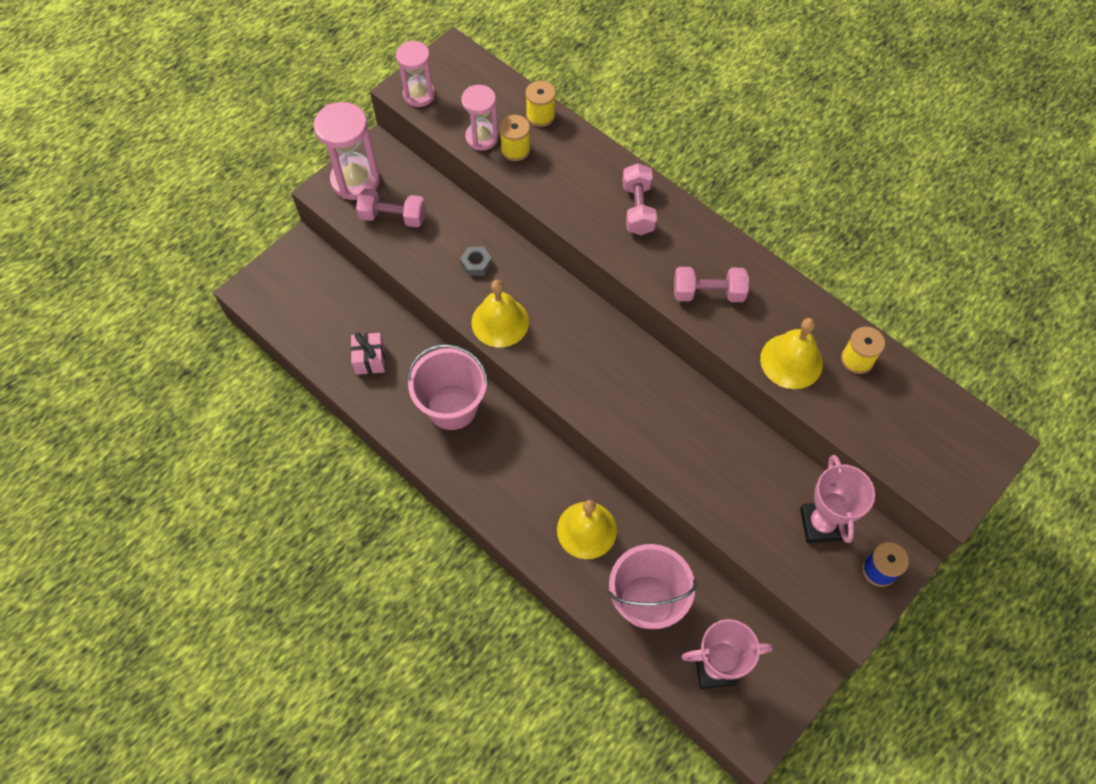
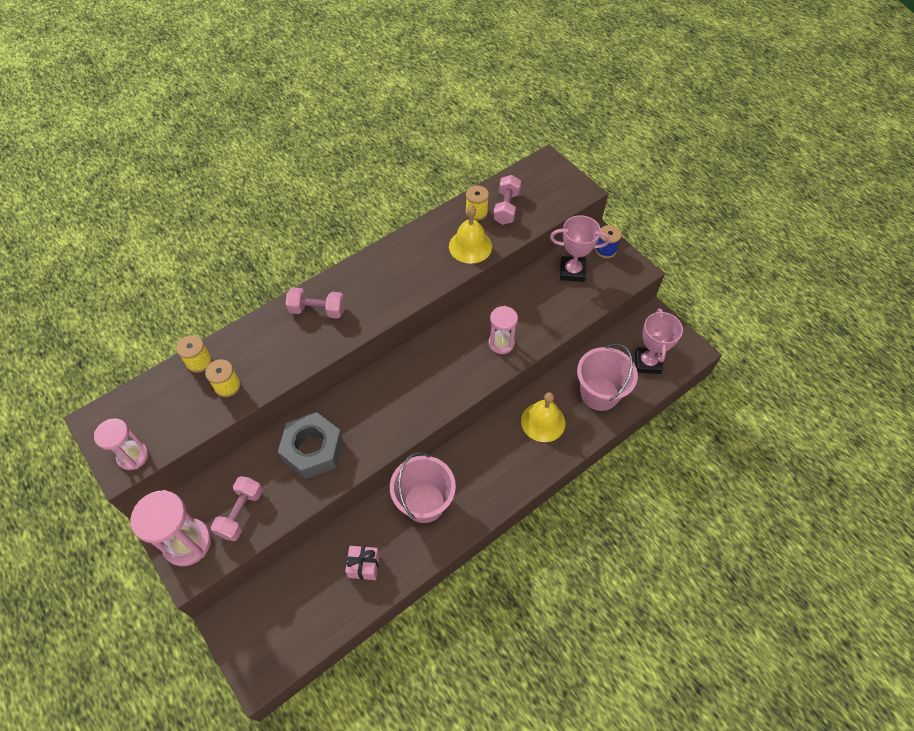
camera: 80 degrees left, 5 degrees down
grey nut [460,247,492,276] -> grey nut [278,412,343,479], size x2.32
pink hourglass [461,85,498,151] -> pink hourglass moved to [489,306,518,354]
yellow bell [472,280,529,347] -> none
pink dumbbell [674,267,749,302] -> pink dumbbell moved to [493,175,521,225]

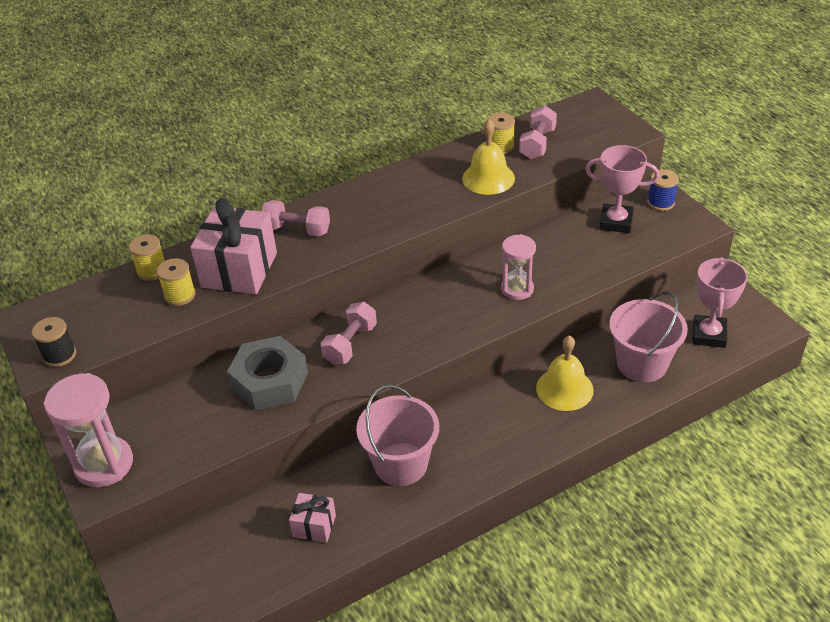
camera: 10 degrees right, 15 degrees down
pink hourglass [94,418,149,470] -> black spool [32,317,76,367]
pink dumbbell [211,476,263,541] -> pink dumbbell moved to [321,302,377,365]
none -> pink gift [190,198,277,295]

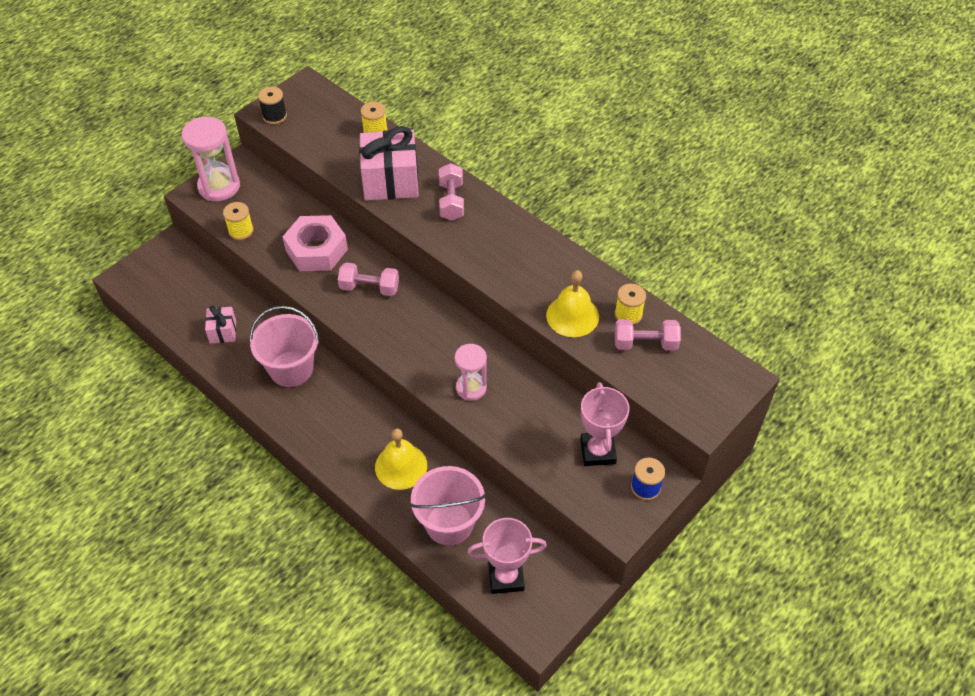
camera: 70 degrees right, 10 degrees up
yellow spool [157,258,196,306] -> yellow spool moved to [223,202,254,240]
grey nut [227,336,308,410] -> pink nut [283,215,348,271]

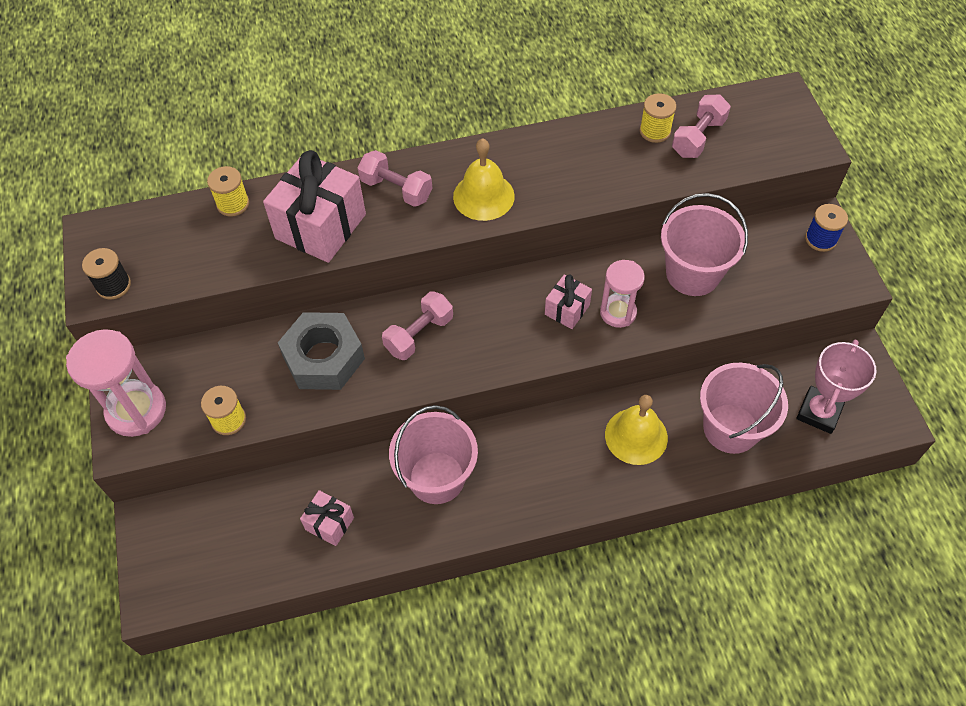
camera: 55 degrees left, 5 degrees up
pink nut [283,215,348,271] -> grey nut [278,312,365,390]
yellow bell [546,270,599,337] -> yellow bell moved to [453,138,515,221]
pink trophy [580,382,630,466] -> none
none -> pink gift [545,274,592,329]
none -> pink bucket [661,193,748,296]

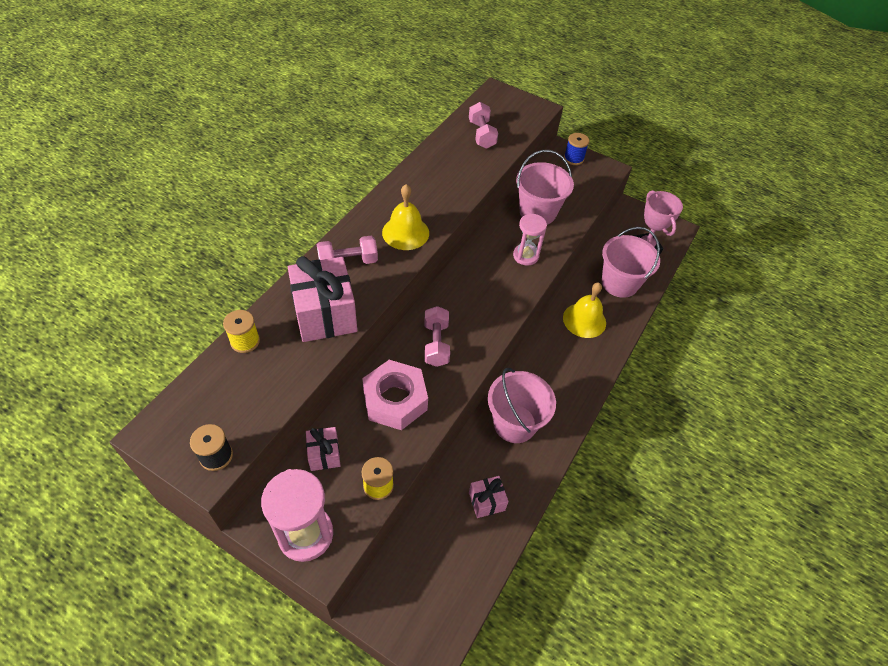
camera: 50 degrees left, 5 degrees down
grey nut [278,312,365,390] -> pink nut [362,360,428,430]
pink gift [545,274,592,329] -> pink gift moved to [306,427,340,471]
yellow spool [640,93,676,143] -> none

